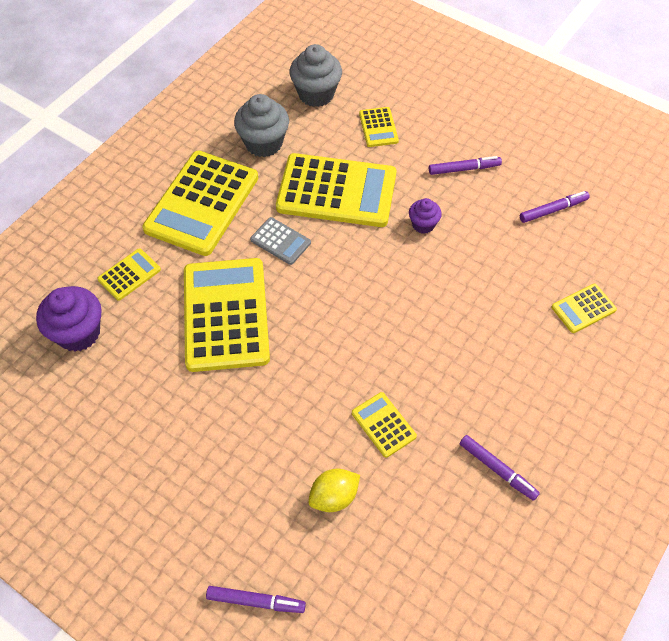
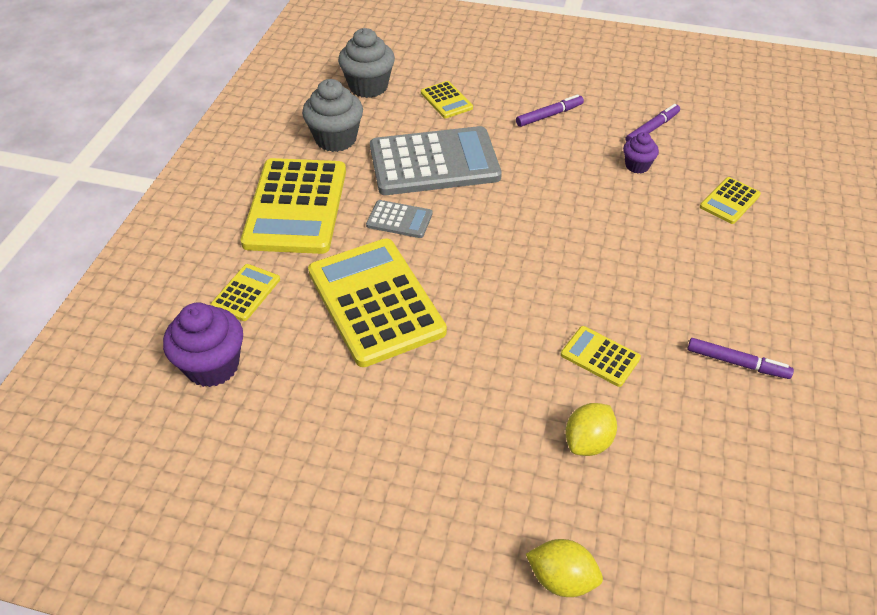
camera: 20 degrees left, 10 degrees down
purple marker [206,586,306,613] -> yellow lemon [526,539,603,597]
yellow calculator [276,153,396,227] -> grey calculator [370,126,502,195]
purple cupcake [409,198,442,234] -> purple cupcake moved to [623,132,659,173]

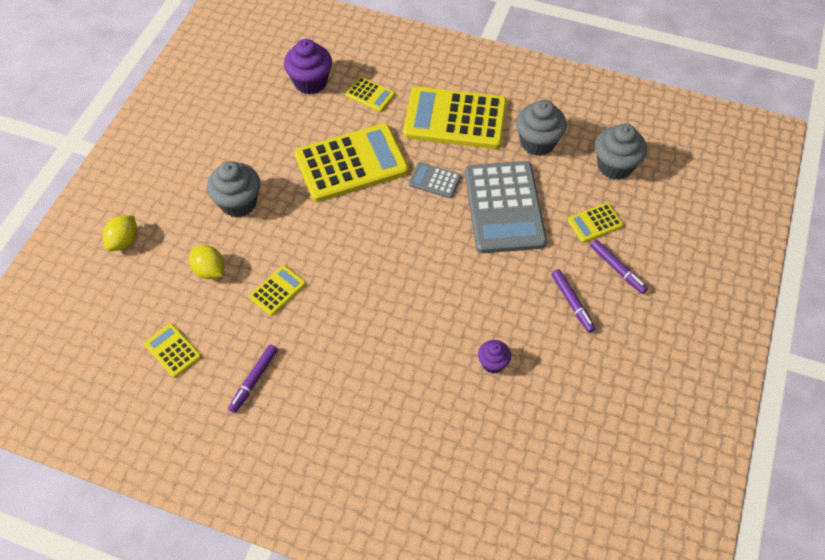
camera: 95 degrees right, 10 degrees up
grey calculator [366,200,433,238] -> grey calculator turned 90 degrees clockwise [409,162,461,198]
purple marker [625,104,680,142] -> purple marker moved to [590,240,648,294]
yellow calculator [700,177,761,224] -> yellow calculator moved to [144,323,201,378]
none -> grey cupcake [207,161,260,217]

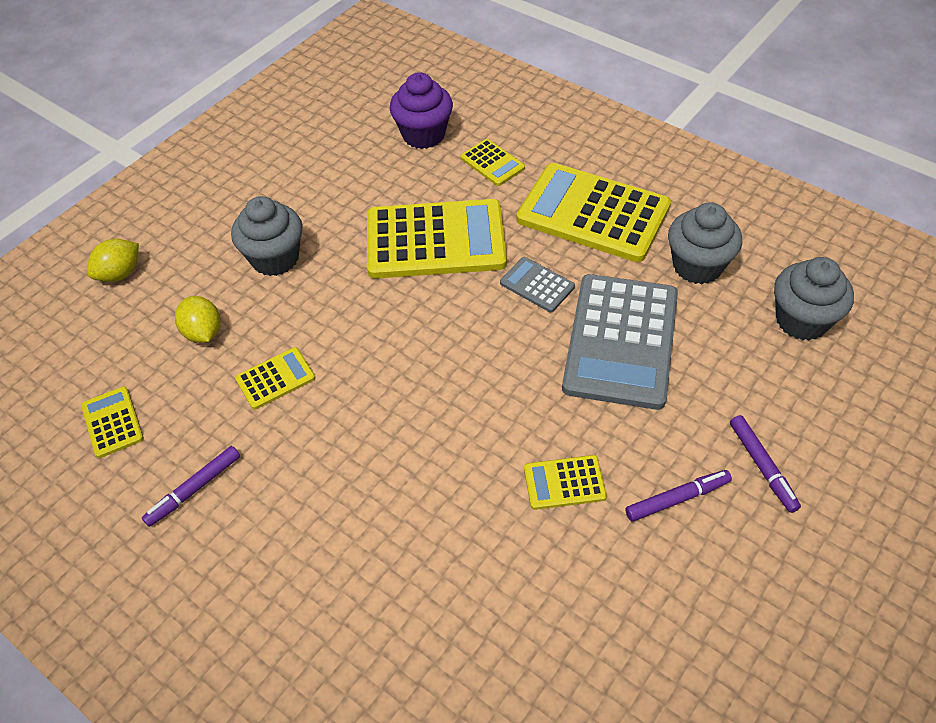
camera: 20 degrees right, 5 degrees down
purple cupcake [478,340,511,373] -> none
purple marker [551,269,596,333] -> purple marker turned 105 degrees counterclockwise [626,470,732,522]
yellow calculator [567,203,623,243] -> yellow calculator moved to [524,455,607,510]

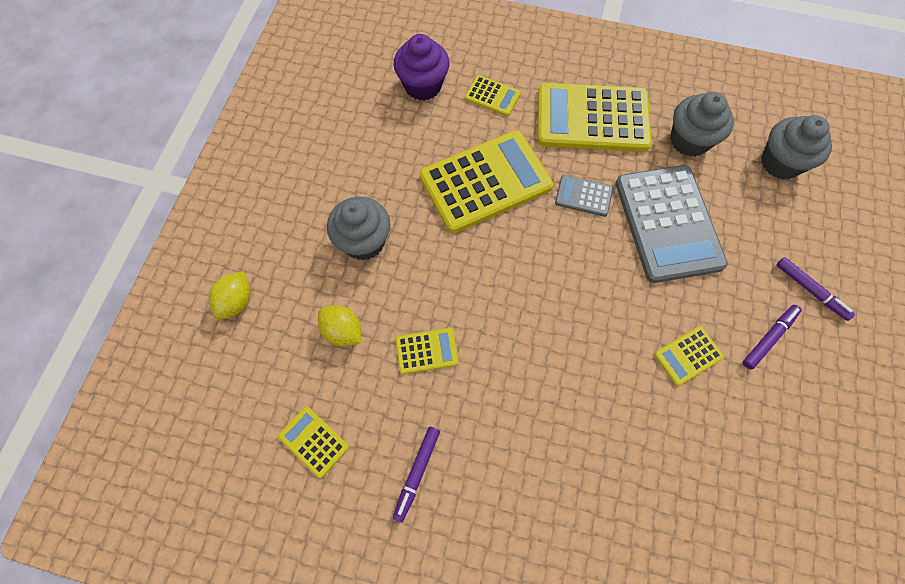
camera: 25 degrees left, 15 degrees up
yellow calculator [235,347,316,410] -> yellow calculator turned 45 degrees clockwise [395,328,459,374]

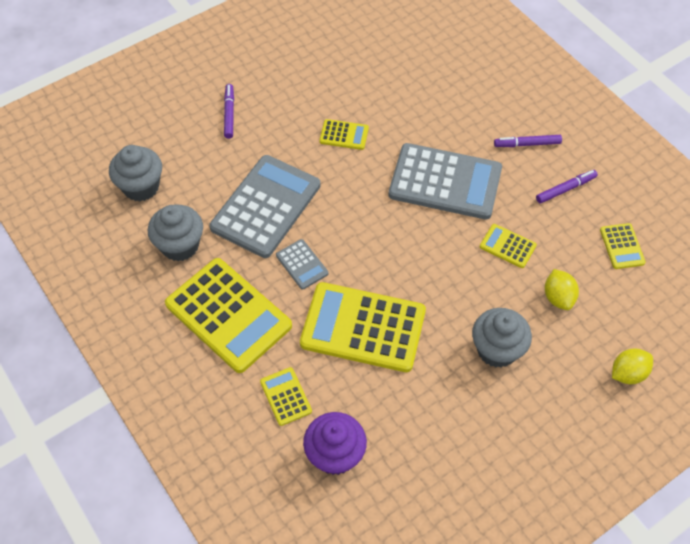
camera: 140 degrees left, 10 degrees down
purple marker [743,305,802,370] -> purple marker moved to [494,135,562,147]
none -> grey calculator [389,143,502,220]

